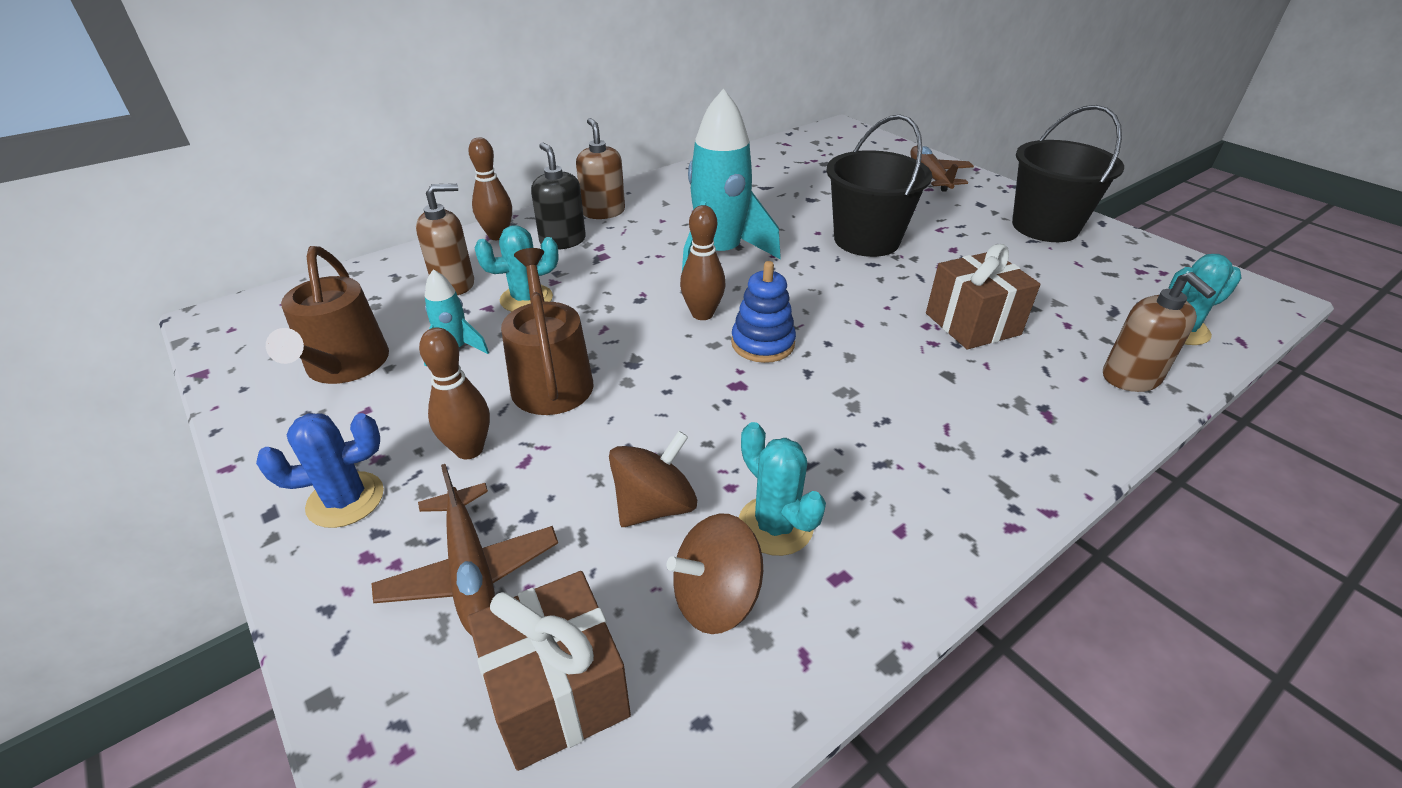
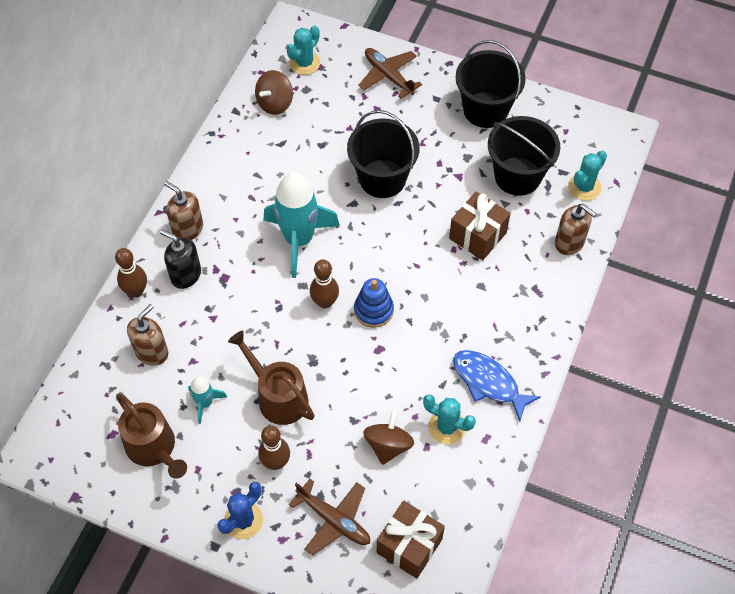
camera: 30 degrees left, 20 degrees up
turquoise cactus [475,225,559,312] -> turquoise cactus moved to [286,26,320,75]
brown spinning top [667,514,763,634] -> brown spinning top moved to [255,70,293,115]
none -> blue fish [453,350,541,421]
none -> black bucket [488,116,560,196]

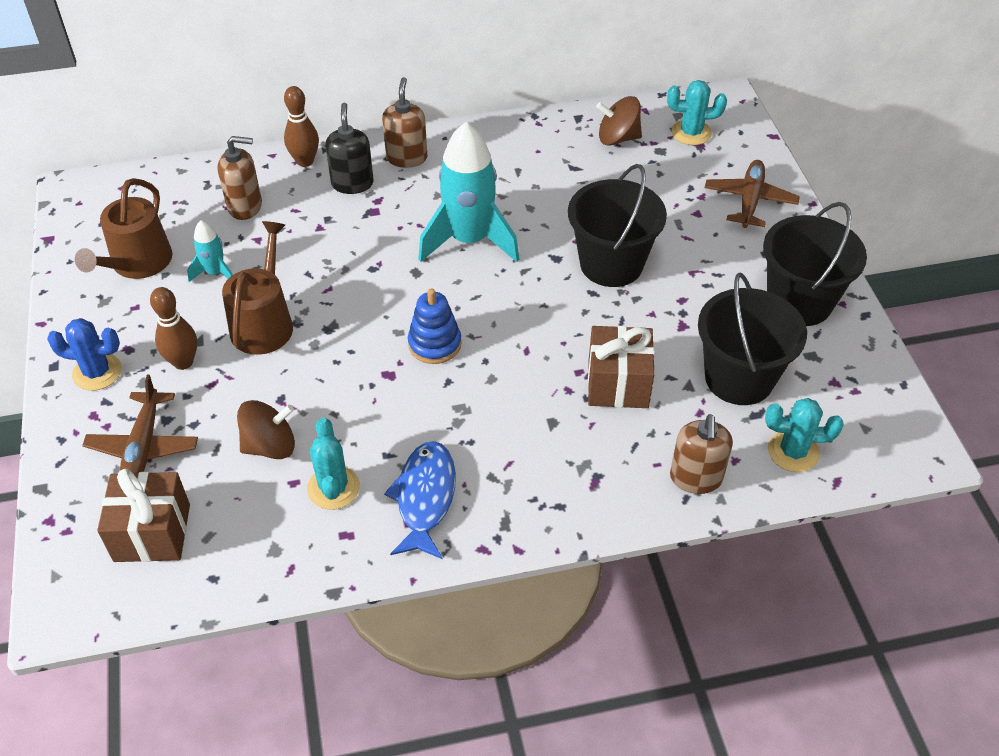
camera: 55 degrees right, 10 degrees down
brown bowling pin [310,259,339,309] -> none

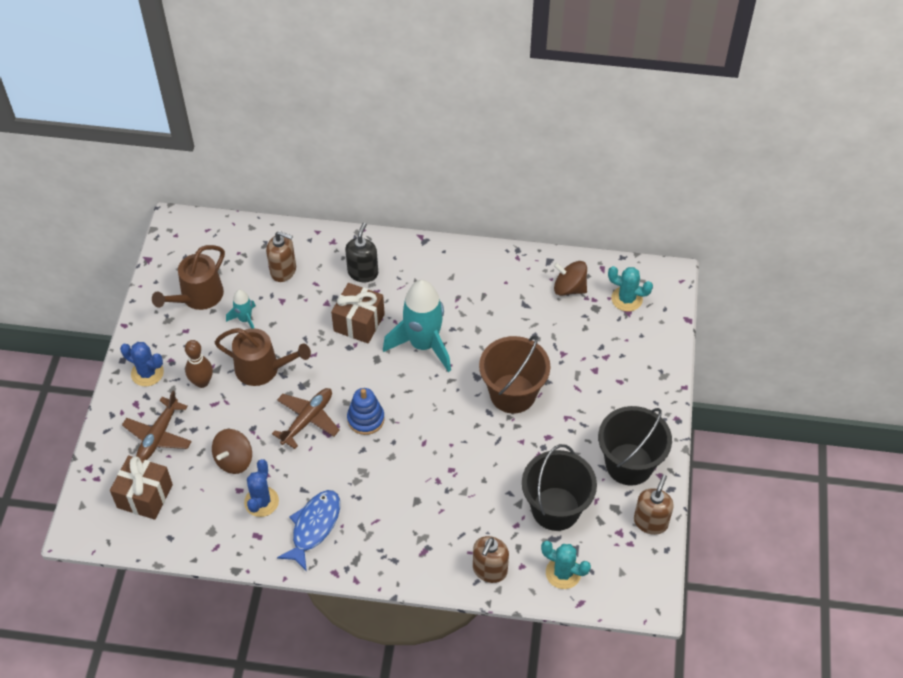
camera: 20 degrees right, 5 degrees up
brown watering can [222,221,293,355] -> brown watering can turned 75 degrees clockwise [215,328,311,386]
brown spinning top [237,400,295,459] -> brown spinning top turned 120 degrees clockwise [212,429,252,474]
brown bowling pin [284,86,319,167] -> none
turquoise cactus [307,418,360,510] -> blue cactus [244,459,279,517]
brown soap dispenser [382,77,427,168] -> brown soap dispenser moved to [634,474,674,535]
black bucket [568,164,667,287] -> brown bucket [479,335,550,414]
brown gift [588,326,655,408] -> brown gift moved to [331,283,385,343]
brown plane [705,160,800,228] -> brown plane moved to [272,388,340,449]

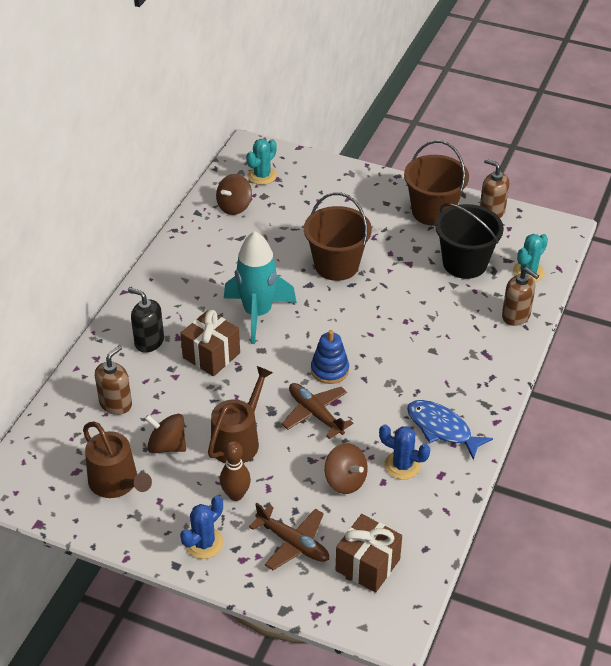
camera: 75 degrees left, 10 degrees down
turquoise rocket [226,290,256,329] -> brown spinning top [145,414,186,453]
black bucket [598,406,672,486] -> brown bucket [404,140,469,226]

